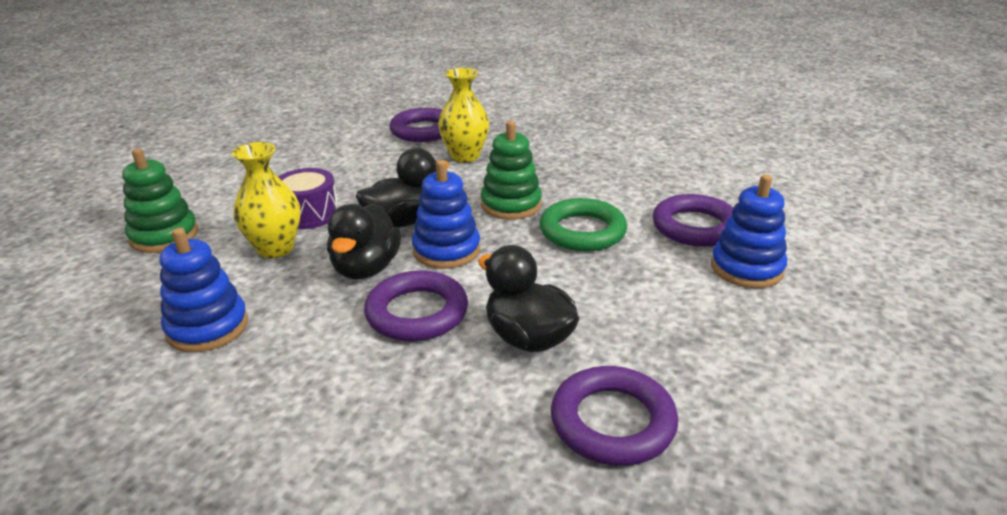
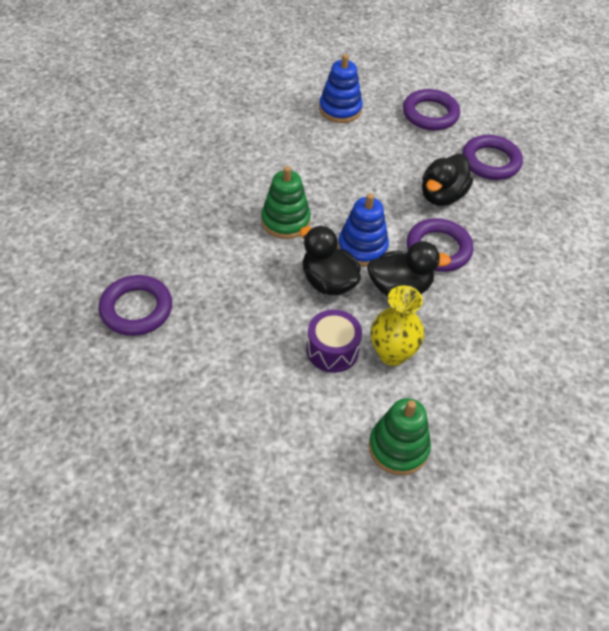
camera: 105 degrees left, 20 degrees up
blue stacking toy [160,228,248,353] -> none
yellow vase [438,68,489,163] -> none
green ring [540,198,627,251] -> none
purple ring [653,194,733,247] -> purple ring moved to [403,89,460,130]

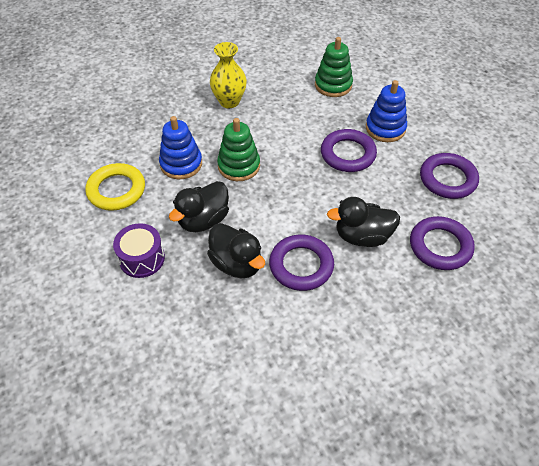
camera: 55 degrees right, 0 degrees up
purple ring [99,275,172,336] -> purple ring moved to [321,129,377,172]
black duck [300,226,361,295] -> black duck turned 150 degrees counterclockwise [169,181,229,232]
blue stacking toy [338,193,389,267] -> blue stacking toy moved to [159,116,202,179]
green stacking toy [369,398,431,475] -> green stacking toy moved to [315,37,353,97]
yellow vase [371,285,424,366] -> yellow vase moved to [210,42,247,108]
none -> yellow ring [85,163,145,211]

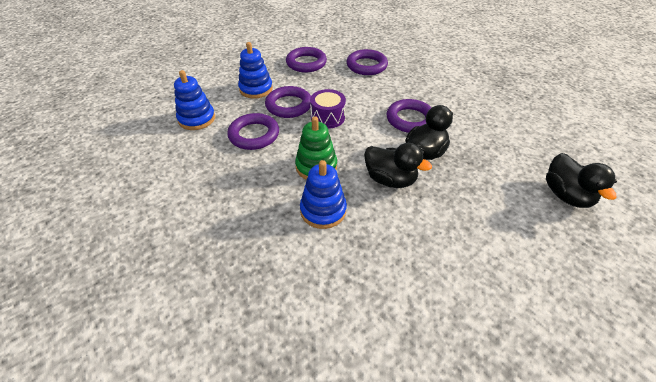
camera: 100 degrees left, 5 degrees down
yellow ring [85,163,145,211] -> none
purple drum [113,223,165,278] -> purple drum moved to [310,89,346,129]
yellow vase [210,42,247,108] -> none
green stacking toy [315,37,353,97] -> blue stacking toy [174,70,215,130]
black duck [327,197,400,247] -> black duck moved to [546,153,617,208]
none -> purple ring [227,113,279,150]

